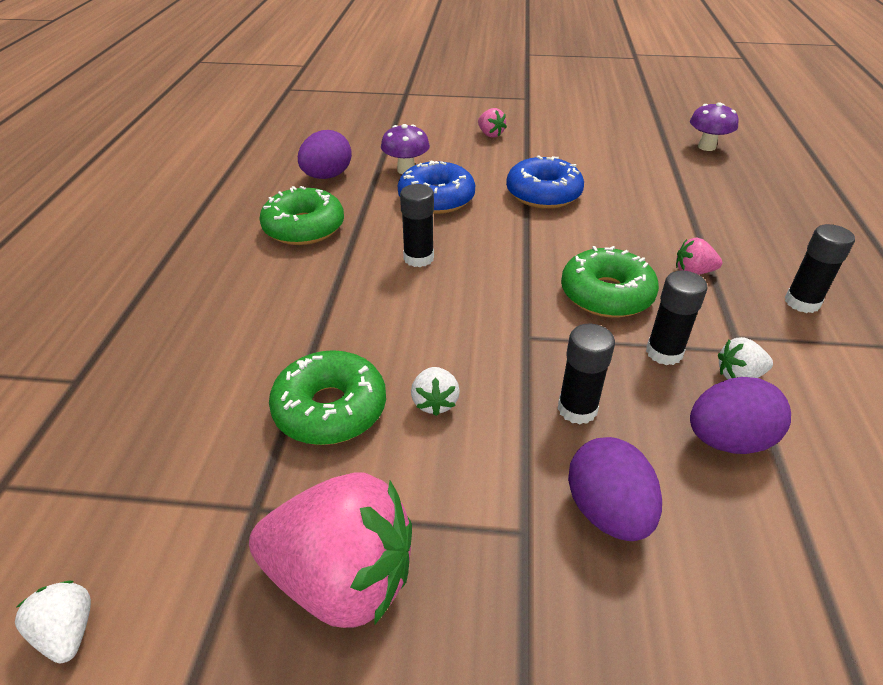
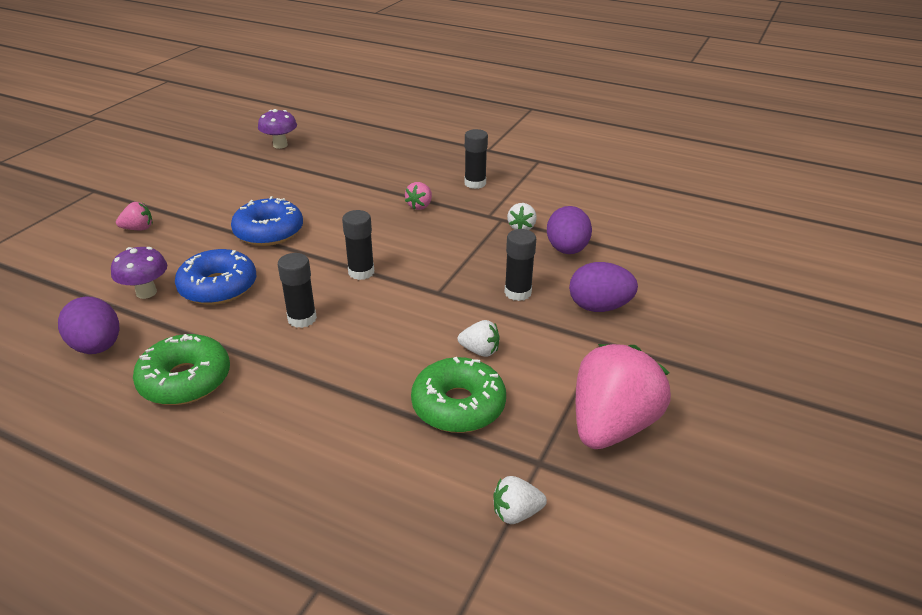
camera: 70 degrees left, 5 degrees down
white strawberry [15,580,91,663] -> white strawberry moved to [494,476,547,524]
green donut [561,246,659,318] -> none
black glue stick [646,271,708,365] -> black glue stick moved to [342,210,374,280]

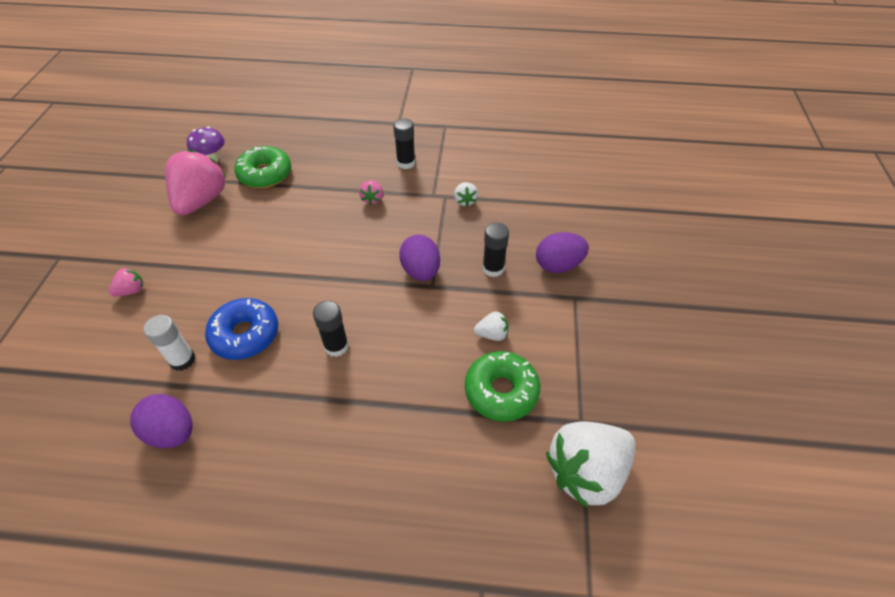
camera: 20 degrees left, 15 degrees up
purple mushroom [111,247,167,299] -> white glue stick [144,315,195,371]
green donut [133,334,230,405] -> green donut moved to [234,146,291,188]
blue donut [231,196,303,246] -> none
black glue stick [342,210,374,280] -> none
white strawberry [494,476,547,524] -> white strawberry [546,421,636,508], size x2.27
purple egg [547,206,592,254] -> purple egg moved to [399,235,440,281]
pink strawberry [576,344,671,449] -> pink strawberry moved to [165,149,226,215]

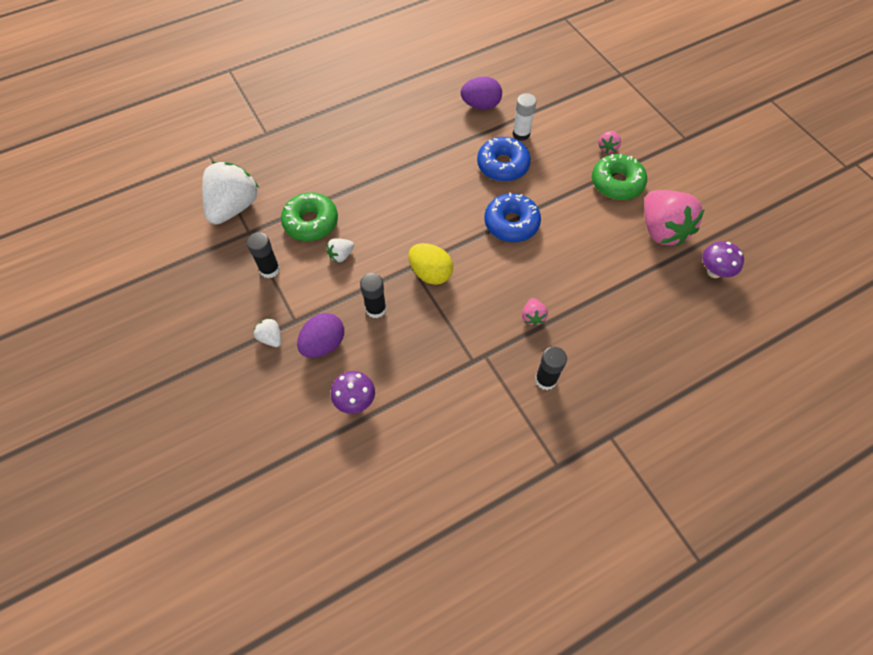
camera: 145 degrees right, 10 degrees up
green donut [234,146,291,188] -> green donut moved to [592,154,647,200]
black glue stick [313,301,349,357] -> black glue stick moved to [247,232,280,278]
pink strawberry [359,180,383,205] -> pink strawberry turned 150 degrees counterclockwise [522,298,548,326]
purple egg [399,235,440,281] -> yellow egg [408,243,453,285]
white strawberry [454,182,478,207] -> white strawberry moved to [253,318,281,347]
none -> purple mushroom [331,371,375,414]
none -> blue donut [484,192,541,242]

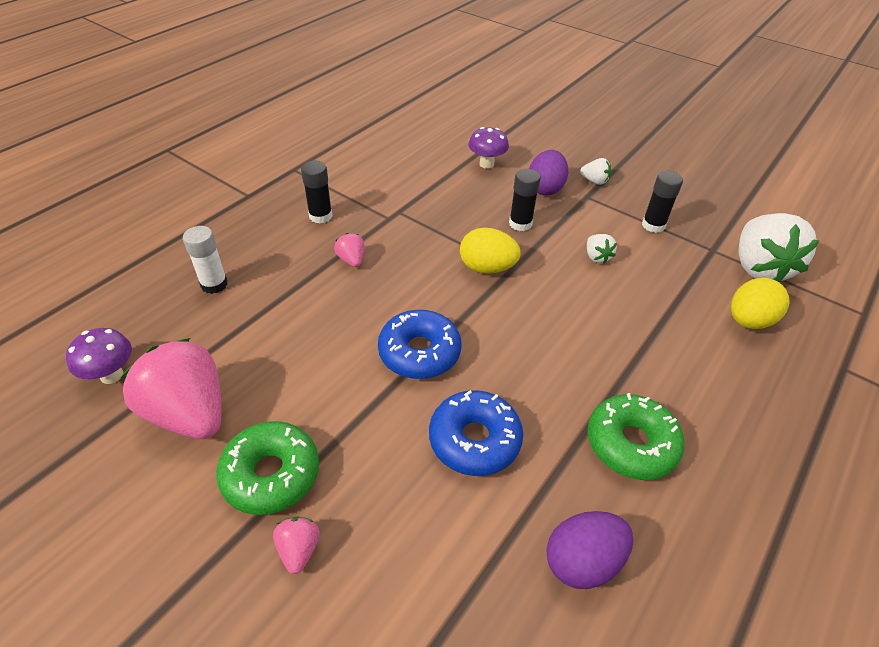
camera: 155 degrees right, 15 degrees down
green donut [281,192,338,241] -> green donut moved to [588,393,685,480]
white strawberry [326,238,354,263] -> white strawberry turned 135 degrees clockwise [587,234,617,263]
white glue stick [512,93,536,141] -> white glue stick moved to [183,226,228,294]
none -> yellow egg [731,277,790,329]

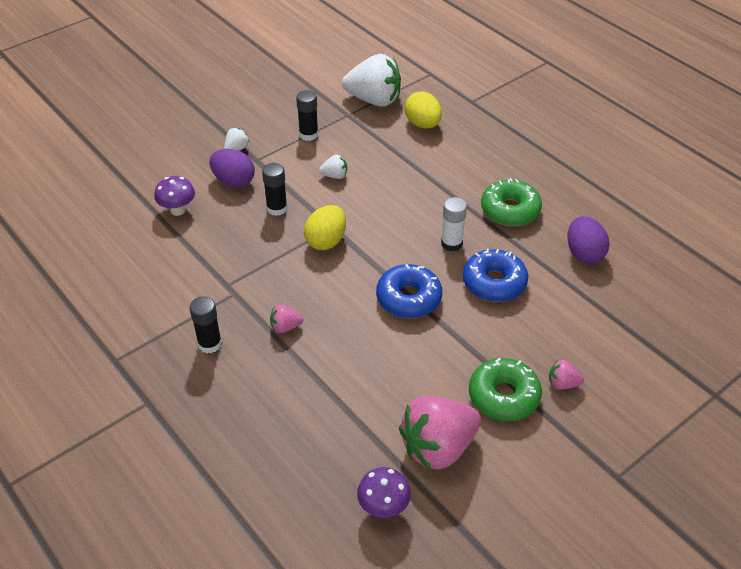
camera: 75 degrees left, 0 degrees up
white glue stick [183,226,228,294] -> white glue stick moved to [441,197,467,252]

